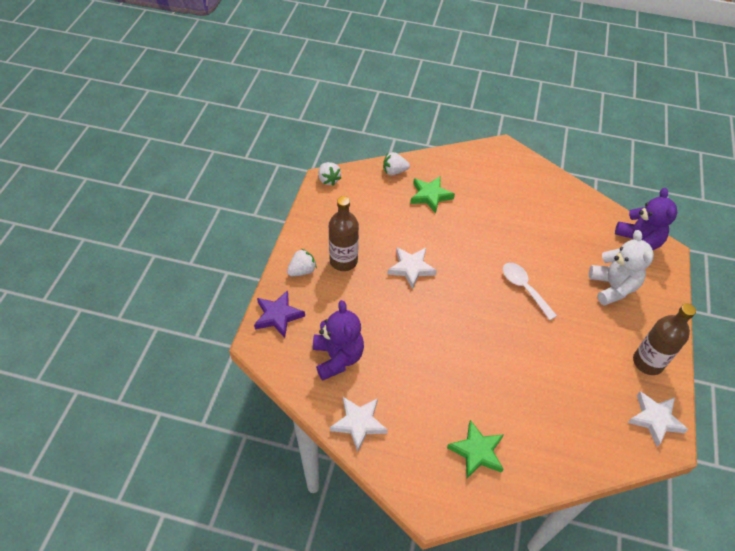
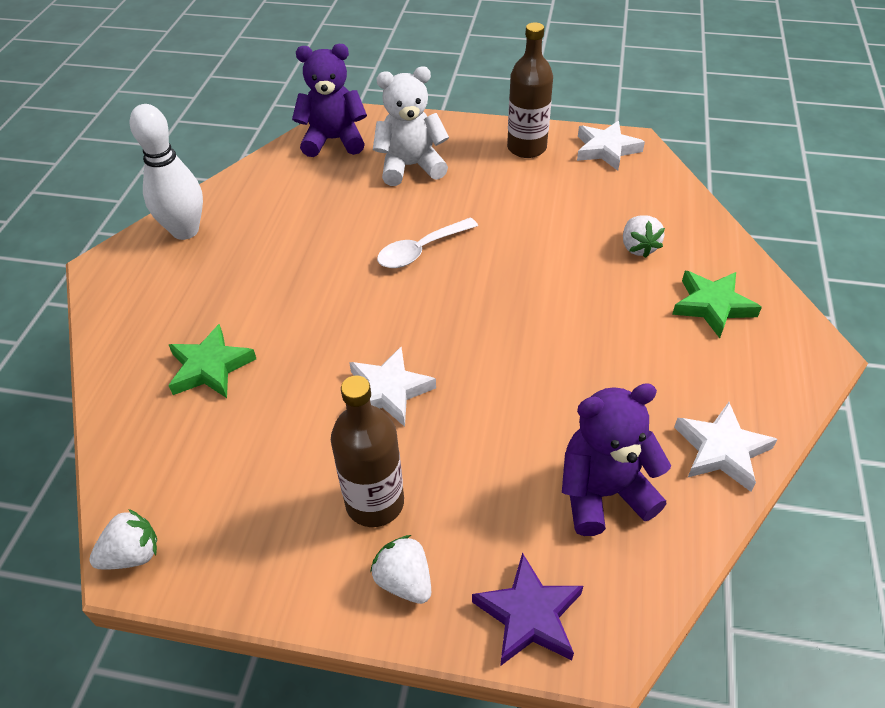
camera: 90 degrees left, 5 degrees down
white strawberry [383,152,410,175] -> white strawberry moved to [623,215,665,258]
none -> white bowling pin [130,104,203,240]

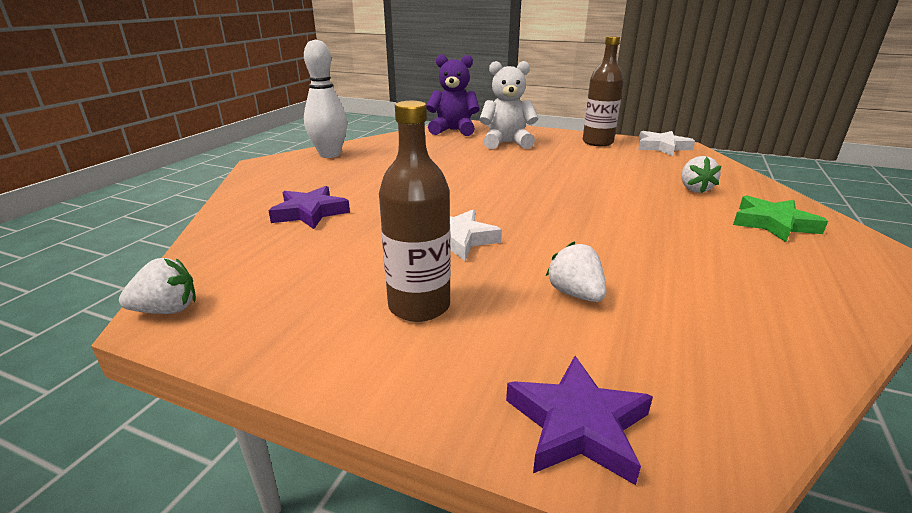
camera: 10 degrees right, 20 degrees down
green star [168,324,256,398] -> purple star [268,186,350,229]
white strawberry [370,535,431,604] -> white strawberry moved to [546,241,607,302]
white spoon [377,218,478,268] -> none
purple teddy bear [562,383,671,536] -> none
white star [674,402,777,492] -> none

